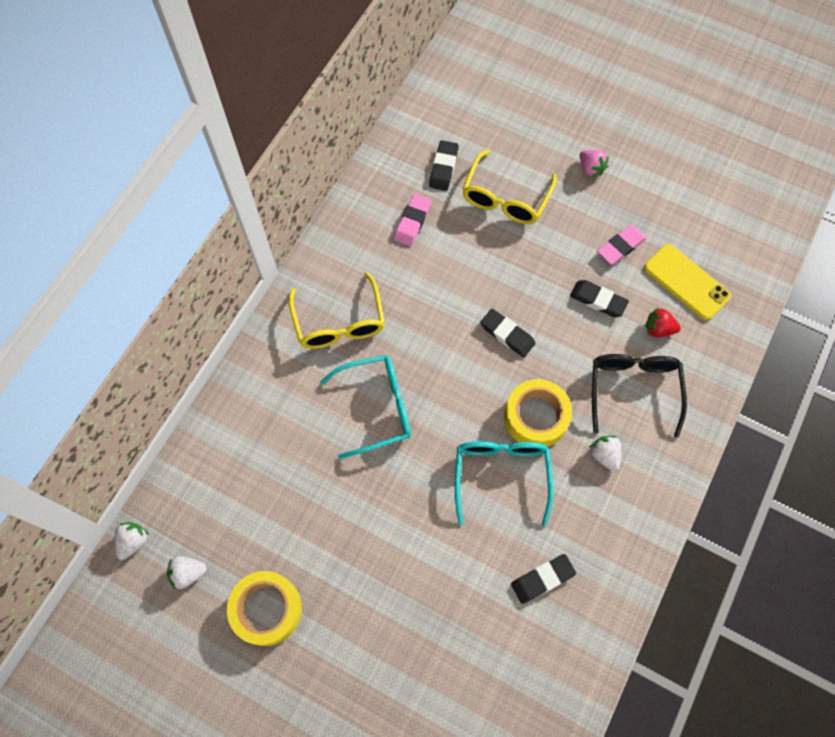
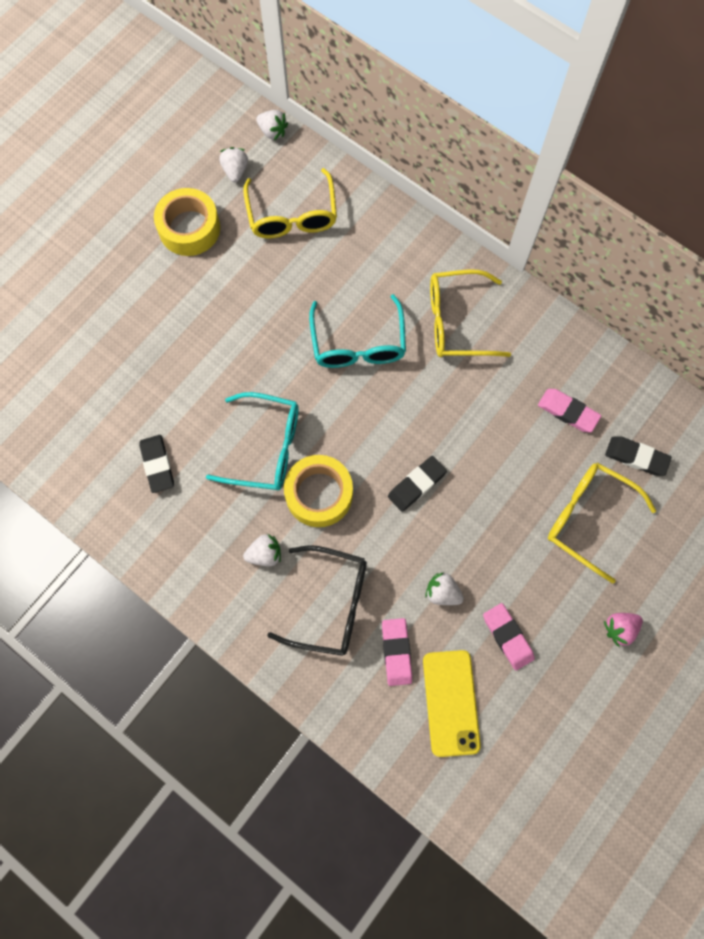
camera: 100 degrees right, 5 degrees up
black eraser [570,280,629,317] -> white strawberry [425,572,464,605]
yellow phone [644,244,731,320] -> yellow phone turned 60 degrees counterclockwise [423,650,481,757]
red strawberry [646,308,681,337] -> pink eraser [382,618,412,686]
none -> yellow glasses [243,168,337,239]

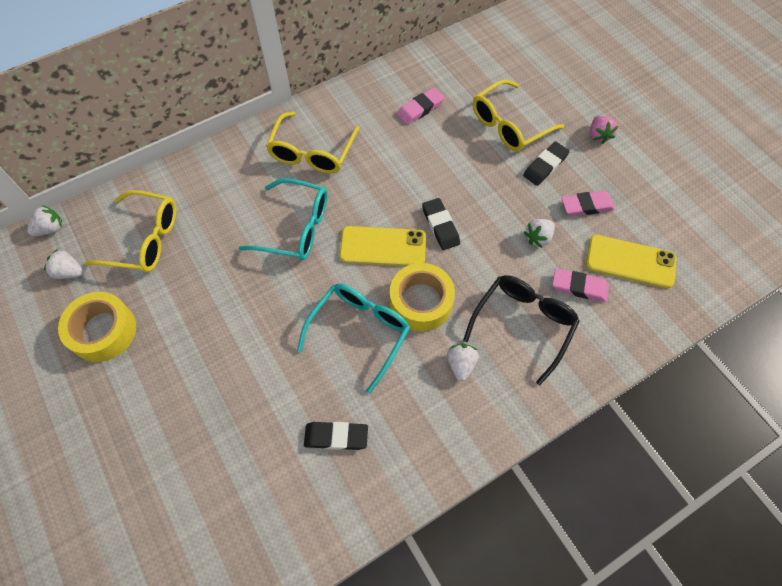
camera: 70 degrees left, 10 degrees down
black eraser [605,436,672,476] -> black eraser moved to [523,141,570,186]
none -> yellow phone [340,226,426,266]

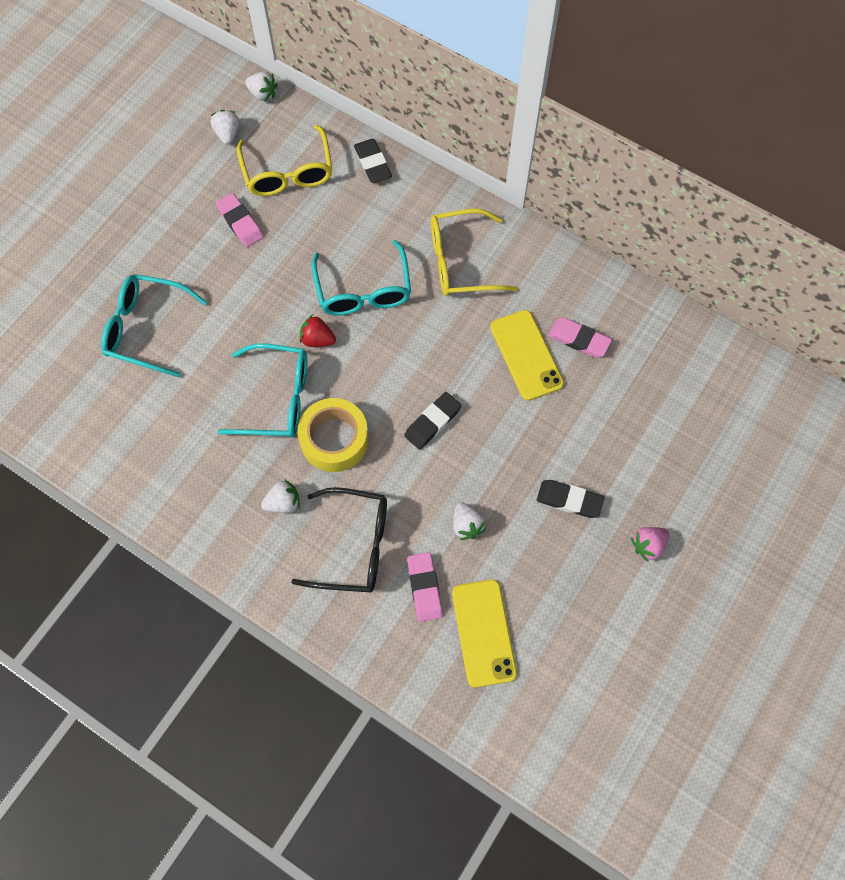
camera: 65 degrees right, 5 degrees up
yellow tape [58,292,136,362] -> none
black eraser [304,422,368,450] -> black eraser moved to [354,139,392,183]
yellow phone [340,226,426,266] -> yellow phone moved to [490,310,564,401]
yellow glasses [473,79,564,152] -> none
white strawberry [524,219,555,248] -> white strawberry turned 135 degrees counterclockwise [453,502,486,540]
pink eraser [561,191,615,216] -> pink eraser moved to [216,193,263,247]
none -> turquoise glasses [101,274,207,377]
none -> red strawberry [300,315,336,347]

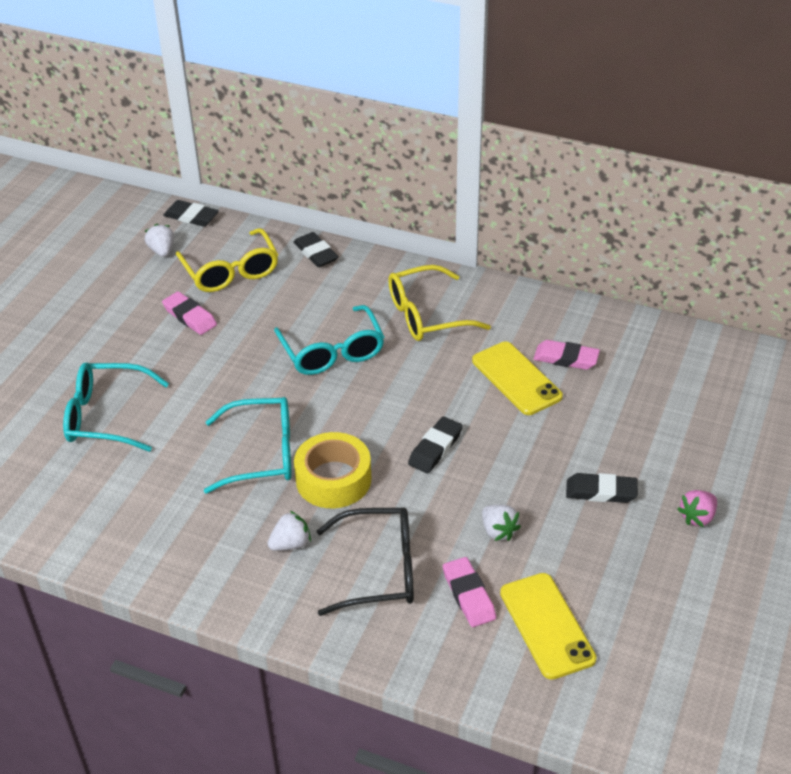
camera: 10 degrees left, 25 degrees down
white strawberry [245,72,278,102] -> black eraser [163,200,219,227]
red strawberry [300,315,336,347] -> none

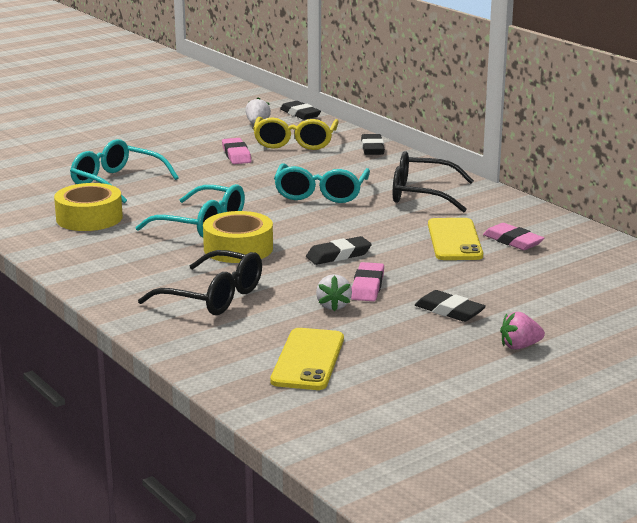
camera: 30 degrees right, 20 degrees down
white strawberry [267,511,311,551] -> none
yellow glasses [388,265,491,341] -> black glasses [393,151,474,212]
pink eraser [443,557,496,627] -> pink eraser moved to [351,262,384,301]
none -> yellow tape [54,183,123,231]

